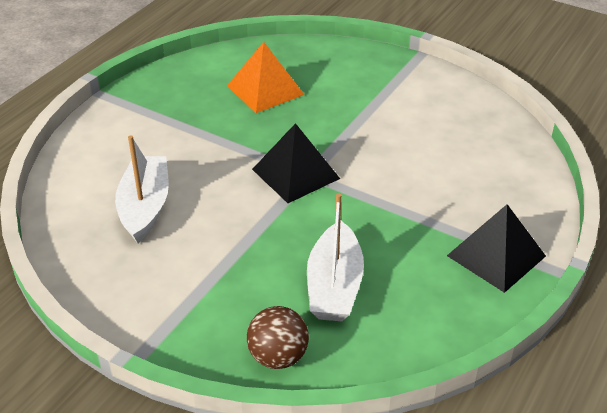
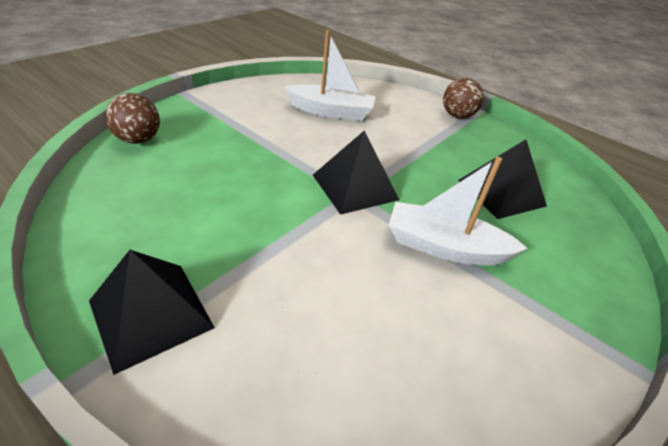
camera: 95 degrees right, 0 degrees up
orange pyramid [227,42,304,113] -> black pyramid [458,140,547,219]
white boat [307,193,364,321] -> white boat moved to [389,157,528,266]
none -> brown ball [443,78,484,119]

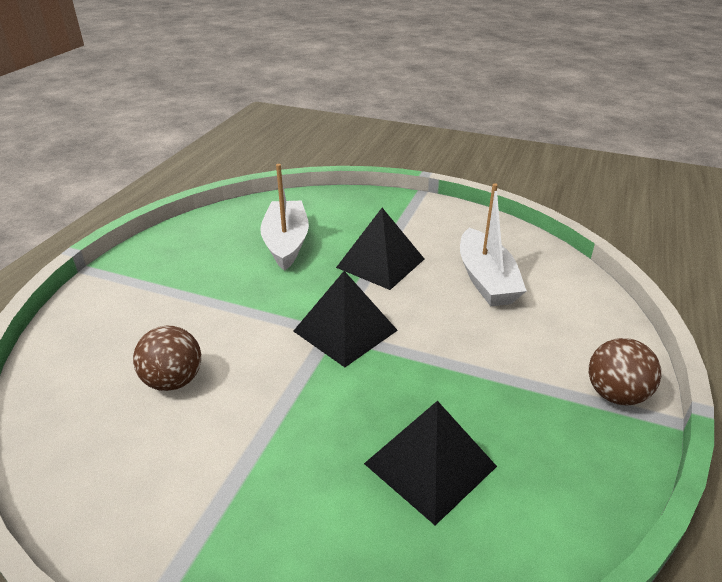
camera: 75 degrees right, 5 degrees down
black pyramid [89,250,215,375] -> black pyramid moved to [336,208,424,290]
brown ball [105,93,160,144] -> brown ball moved to [133,325,201,391]
white boat [389,157,528,266] -> white boat moved to [260,164,309,271]

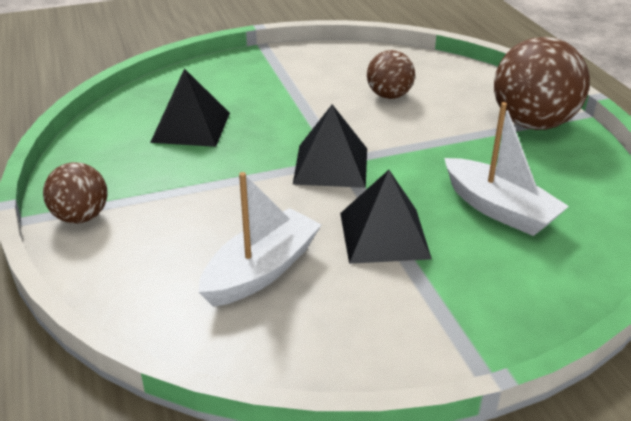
camera: 140 degrees right, 0 degrees up
white boat [460,183,527,306] -> white boat turned 90 degrees clockwise [199,172,322,307]
none -> brown ball [494,37,590,130]

